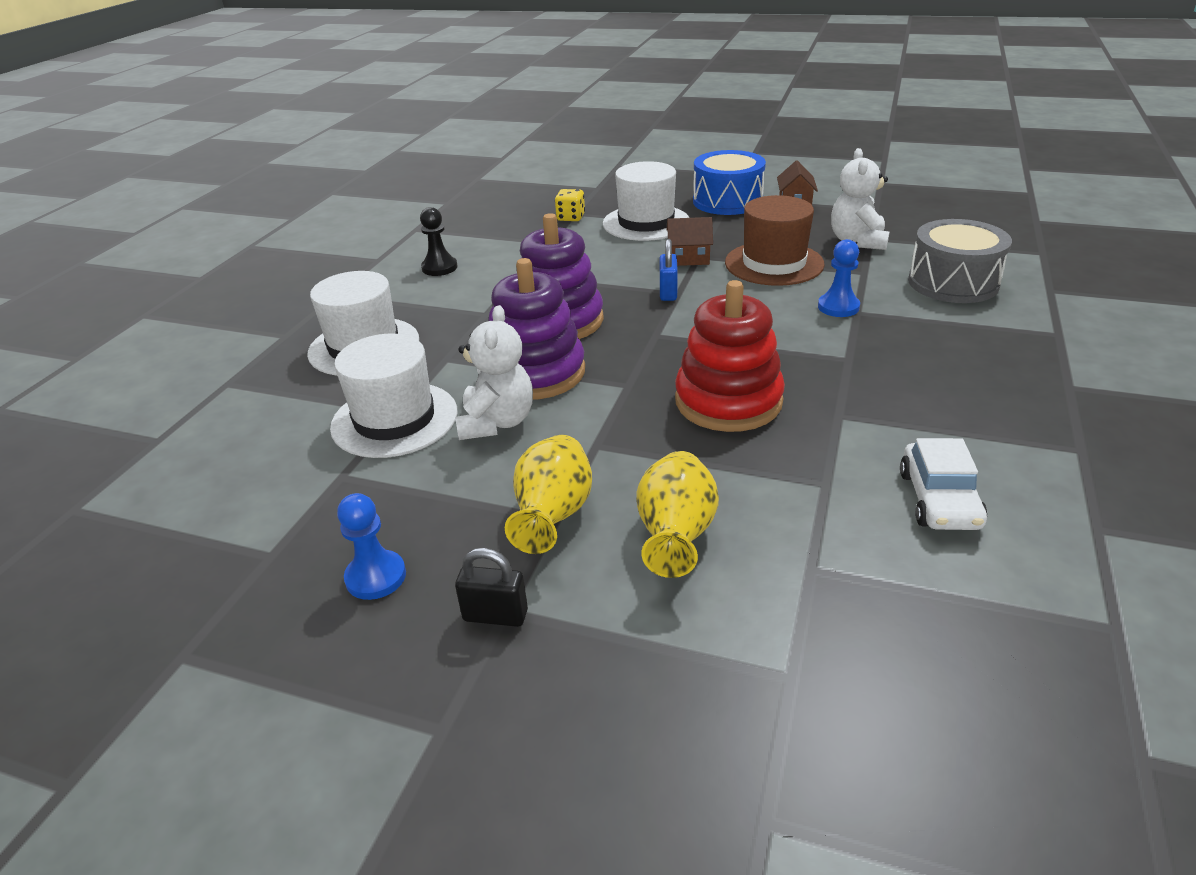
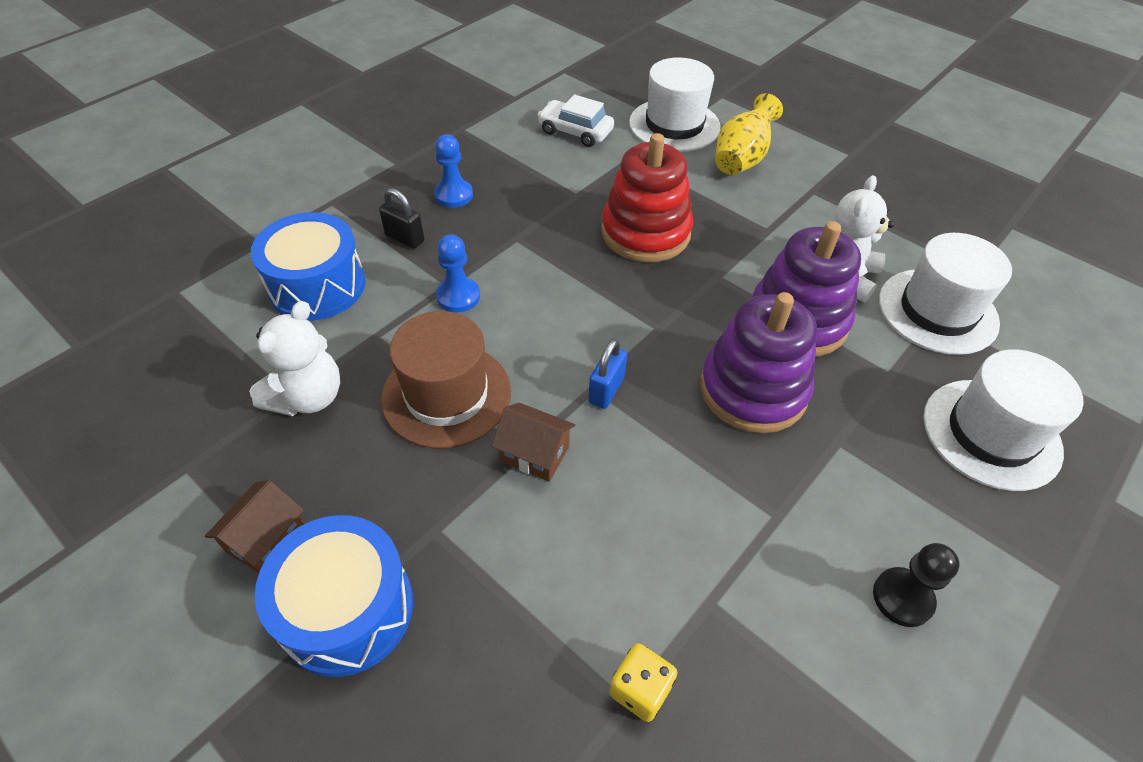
camera: 160 degrees left, 15 degrees up
blue pawn [337,493,406,600] -> blue pawn moved to [434,134,473,208]
black padlock [455,548,528,627] -> black padlock moved to [379,188,424,249]
yellow vase [505,435,592,554] -> none
white hat [603,161,689,241] -> white hat moved to [629,58,721,152]
white car [900,438,987,530] -> white car turned 90 degrees counterclockwise [537,95,614,147]
grey drum [908,219,1012,303] -> blue drum [251,212,366,321]

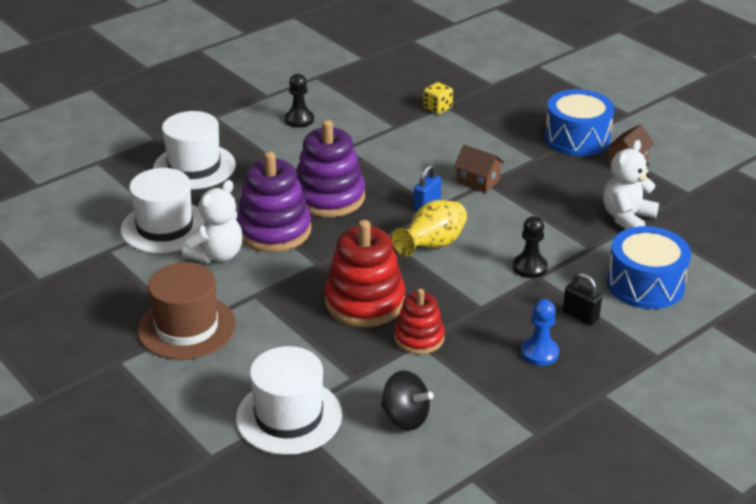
camera: 170 degrees left, 15 degrees down
brown hat [381,311,511,449] -> brown hat moved to [138,262,236,360]
blue pawn [436,234,480,312] -> black pawn [513,216,548,278]
white car [537,95,614,147] -> black spinning top [381,370,434,431]
yellow vase [715,93,783,175] -> yellow vase moved to [392,200,467,257]
none -> red stacking toy [394,289,445,354]

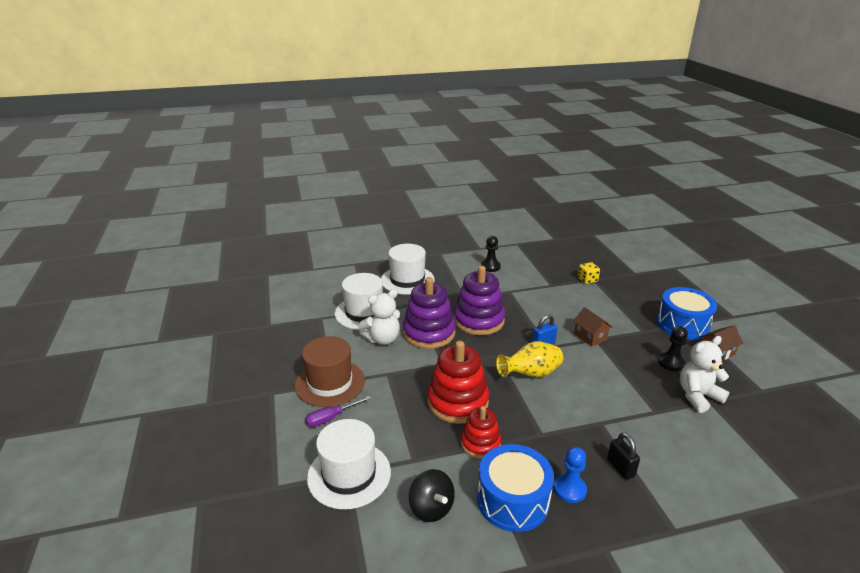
camera: 25 degrees right, 5 degrees down
black pawn [513,216,548,278] -> black pawn moved to [658,326,688,371]
blue drum [607,226,691,309] -> blue drum moved to [477,444,554,532]
none -> purple screwdriver [305,396,371,427]

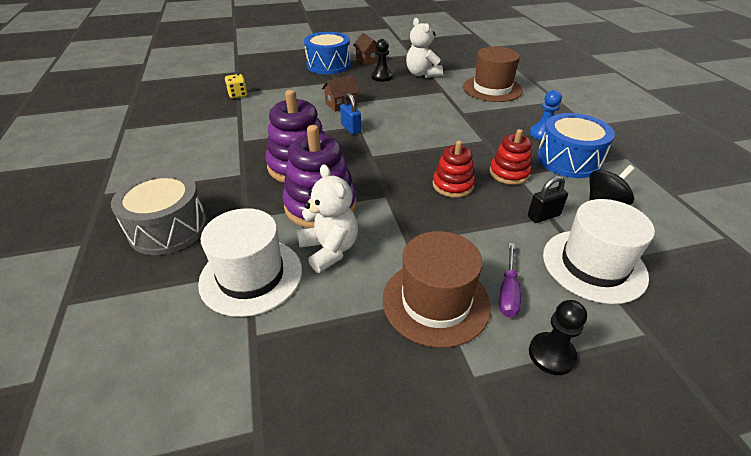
camera: 90 degrees left, 10 degrees up
purple screwdriver [305,396,371,427] -> purple screwdriver turned 45 degrees clockwise [499,243,521,318]
white hat [381,244,435,295] -> grey drum [111,172,207,255]
red stacking toy [427,341,489,424] -> red stacking toy [433,140,475,198], size x0.60
black pawn [481,236,501,272] -> black pawn moved to [529,300,587,375]
yellow vase [496,341,563,377] -> none
black padlock [607,432,640,480] -> black padlock moved to [528,176,568,223]
none -> brown hat [463,47,523,102]

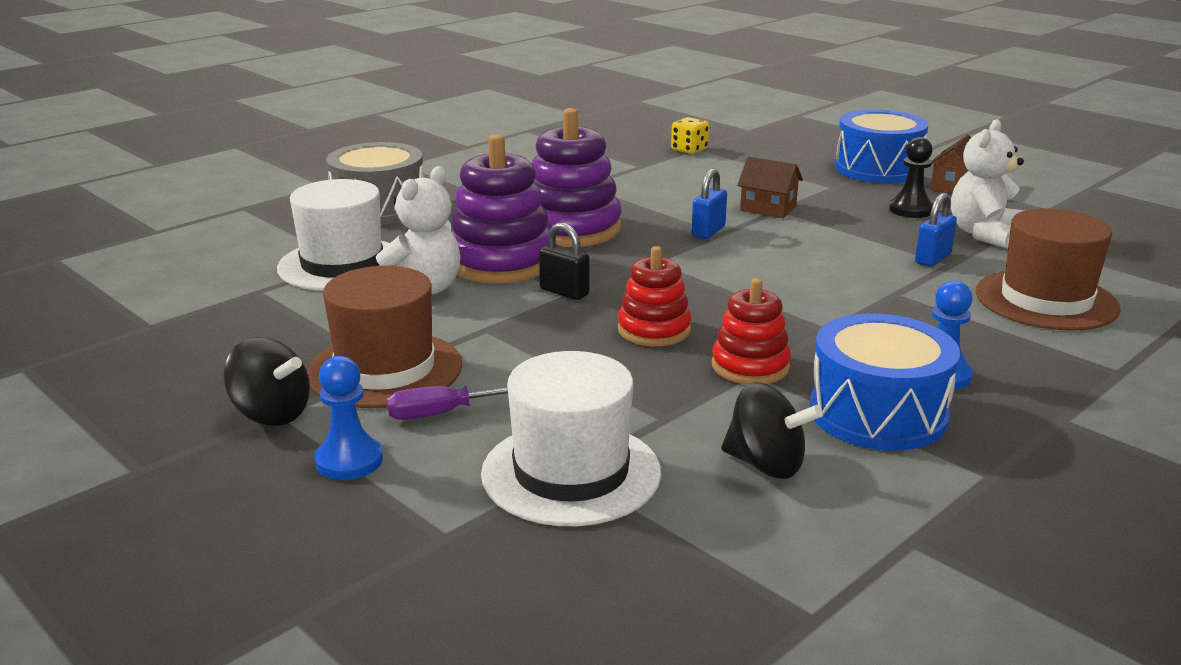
camera: 60 degrees right, 15 degrees down
black padlock [528,176,568,223] -> black padlock moved to [539,223,590,300]
black pawn [529,300,587,375] -> blue pawn [314,356,383,480]
none -> black spinning top [223,337,310,426]
none -> blue padlock [915,193,957,267]

